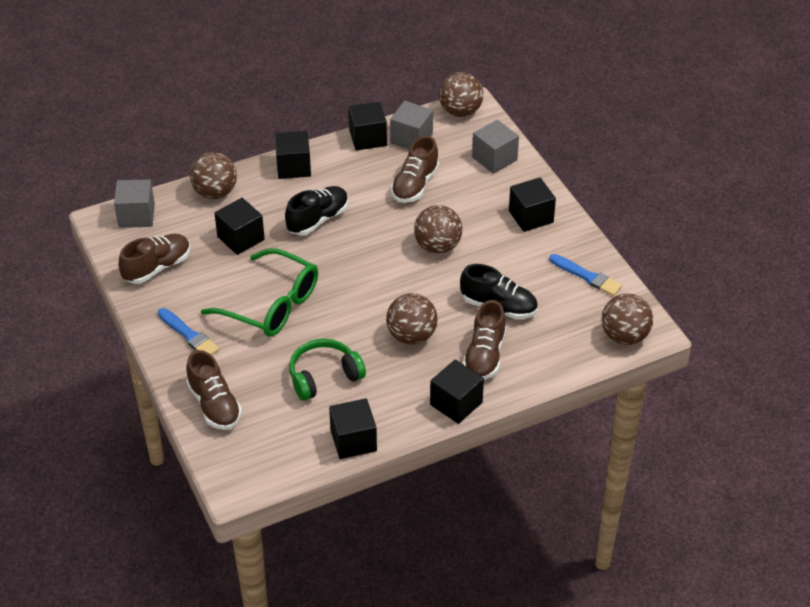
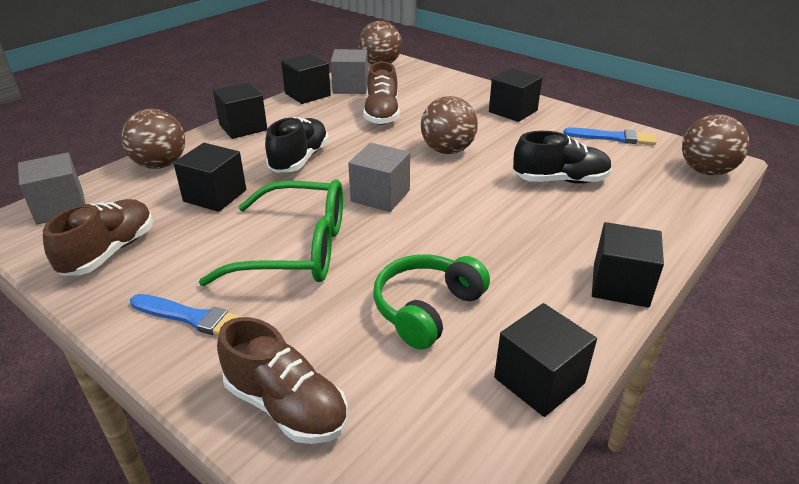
camera: 25 degrees left, 10 degrees down
brown ball [386,293,438,345] -> none
brown shoe [463,300,506,380] -> none
grey cube [472,120,519,174] -> grey cube moved to [348,143,410,212]

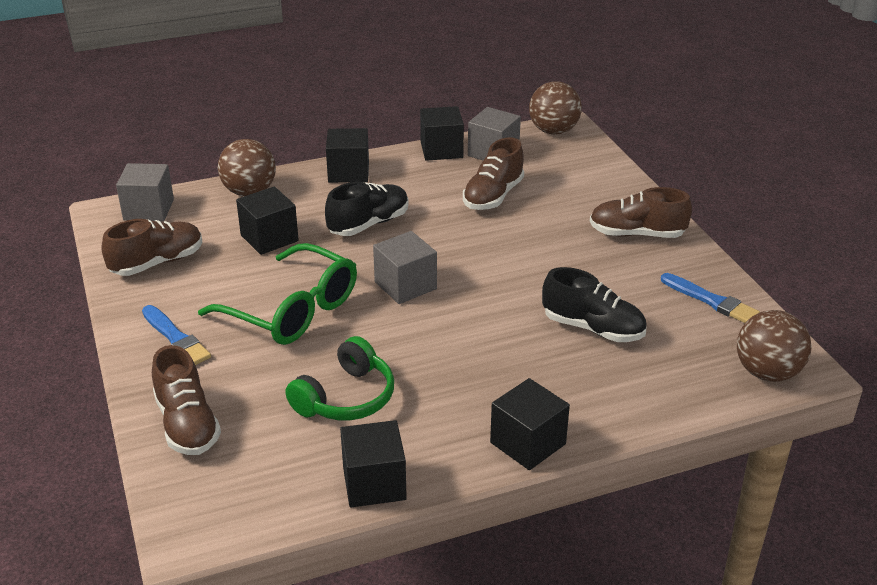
camera: 30 degrees right, 0 degrees up
green headphones [373,255,490,350] -> green headphones turned 150 degrees clockwise [286,336,394,420]
brown ball [421,96,478,154] -> none
black cube [489,68,542,122] -> brown shoe [590,187,692,238]

